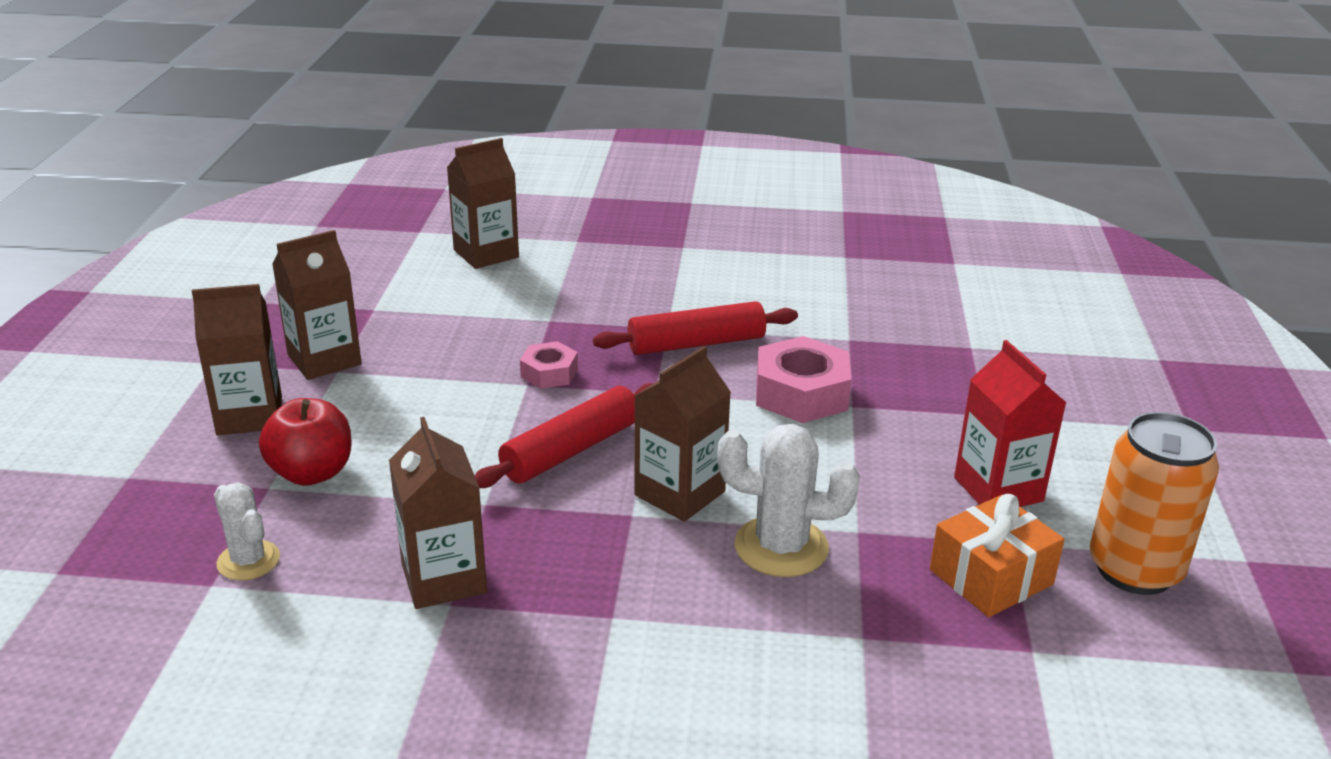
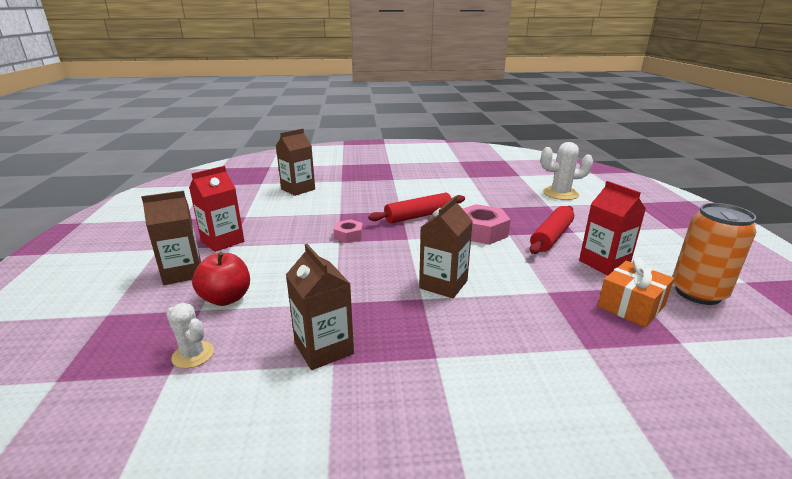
camera: 10 degrees left, 5 degrees down
brown carton [272,230,362,380] -> red carton [189,166,244,252]
red rolling pin [475,383,652,488] -> red rolling pin moved to [530,206,574,254]
white cactus [717,424,860,577] -> white cactus moved to [541,142,593,200]

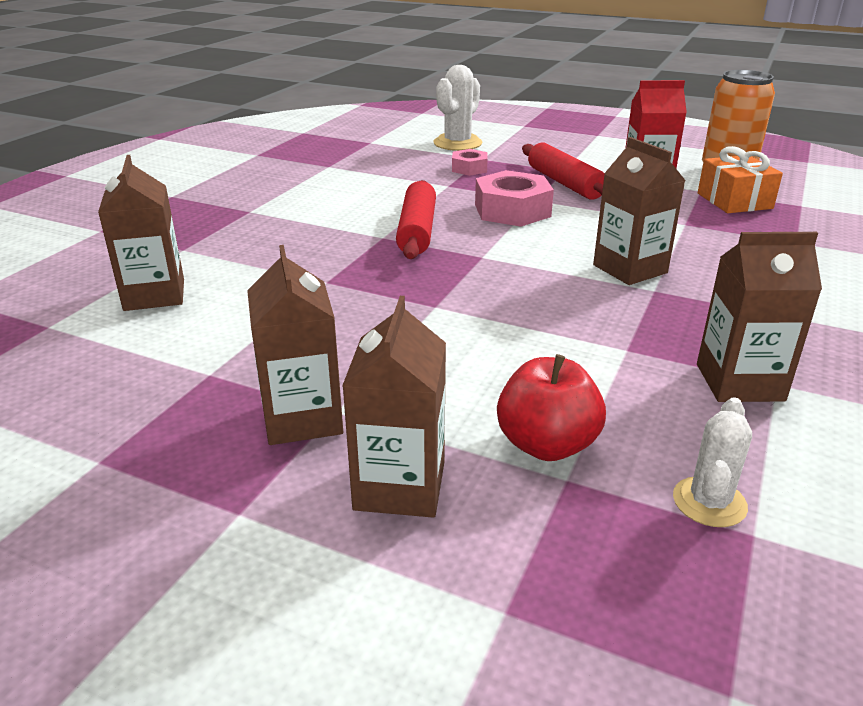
camera: 60 degrees left, 5 degrees up
white cactus [166,303,214,369] -> white cactus turned 45 degrees counterclockwise [673,397,752,527]
red carton [189,166,244,252] -> brown carton [247,245,343,445]
pink nut [334,219,363,243] -> pink nut moved to [452,149,488,176]

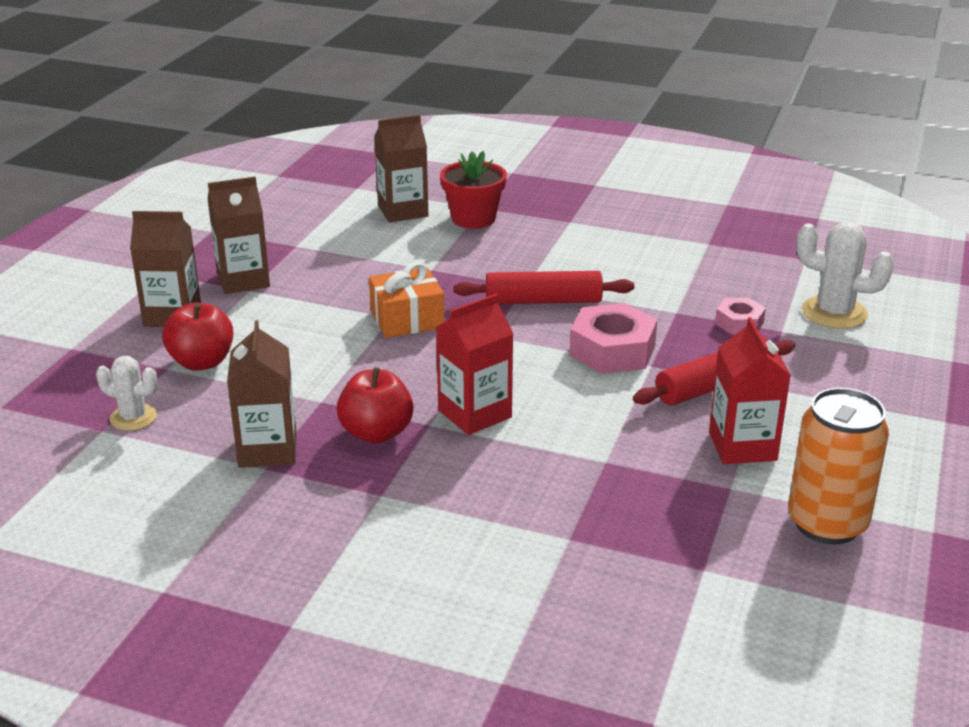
camera: 85 degrees right, 0 degrees up
brown carton [593,137,686,285] -> red carton [436,294,513,435]
orange gift [698,146,783,213] -> orange gift moved to [369,262,445,338]
none -> red apple [337,367,414,444]
none -> red flower pot [440,151,507,229]

